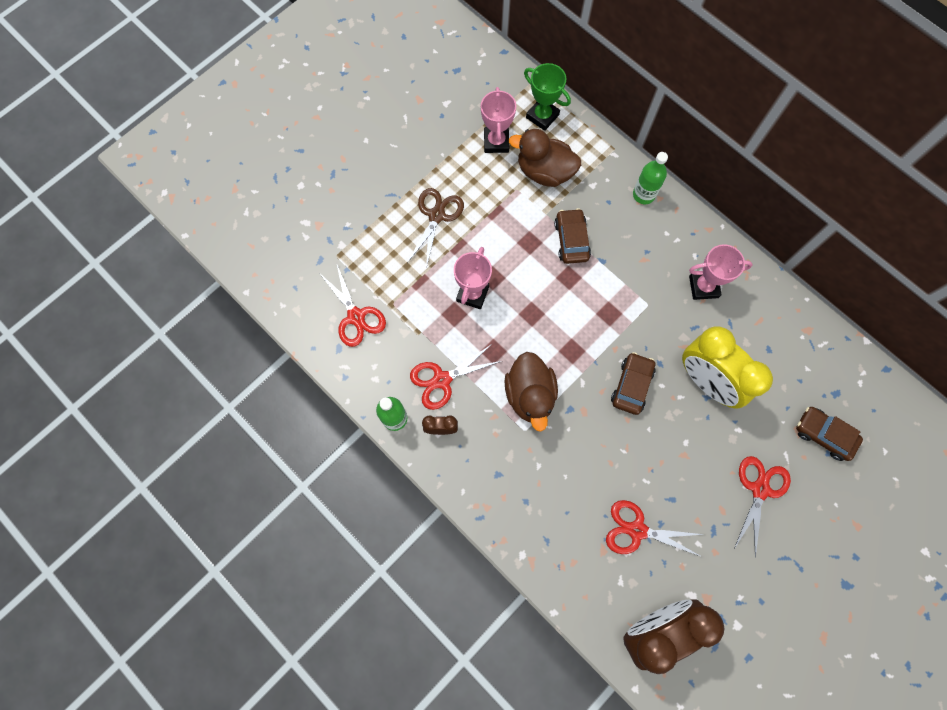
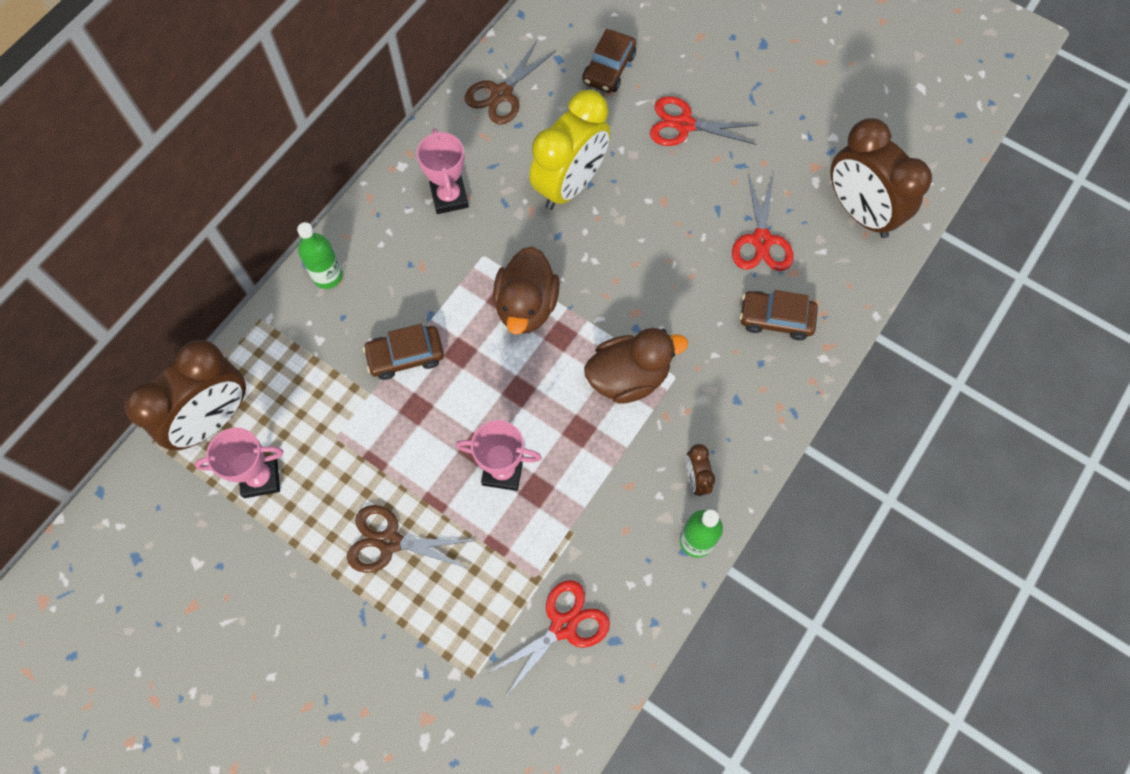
camera: 100 degrees left, 5 degrees down
red scissors [410,344,501,410] -> none
brown duck [509,129,581,187] -> brown duck moved to [493,246,560,335]
green trophy [524,63,571,131] -> brown clock [125,340,246,451]
brown car [611,352,656,415] -> brown car moved to [740,290,818,340]
none -> brown scissors [465,41,556,125]

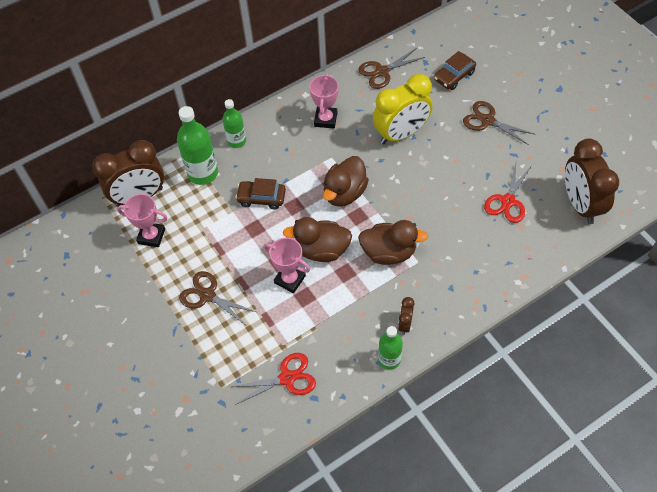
camera: 25 degrees right, 10 degrees down
red scissors [650,96,759,146] -> brown scissors [463,101,536,145]
brown car [740,290,818,340] -> none
none -> green bottle [177,106,218,185]
none -> brown duck [283,217,352,262]

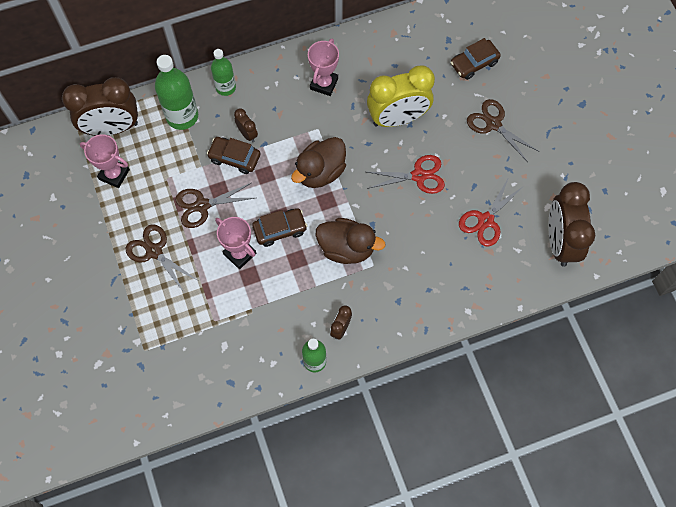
camera: 10 degrees right, 10 degrees up
red scissors [232,353,316,405] -> red scissors moved to [367,155,445,194]
brown duck [283,217,352,262] -> brown car [252,208,307,247]
brown scissors [358,48,425,89] -> brown scissors moved to [175,183,255,228]
none -> brown clock [234,108,258,142]

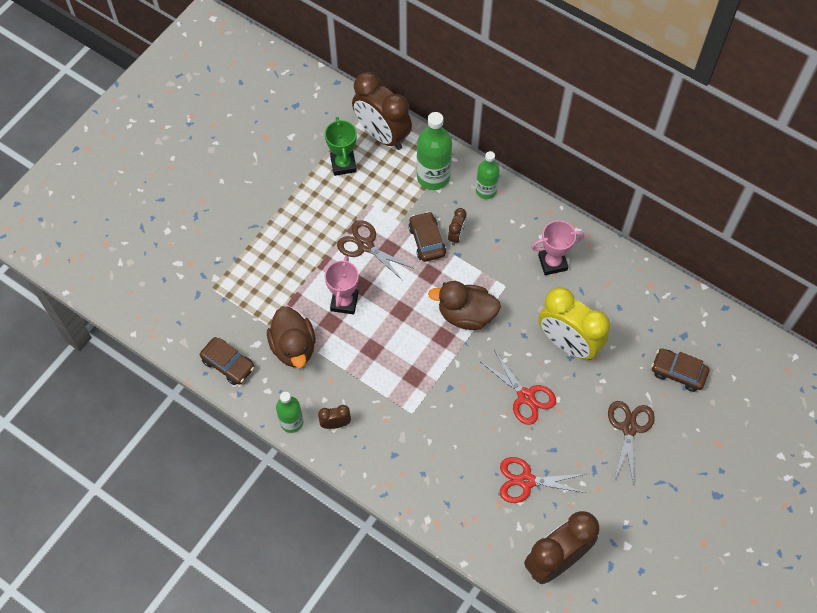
camera: 55 degrees right, 5 degrees down
pink trophy [80,134,130,188] -> green trophy [325,117,357,176]
brown scissors [126,224,198,292] -> none
brown car [252,208,307,247] -> brown car moved to [200,337,255,385]
brown duck [316,218,385,264] -> brown duck moved to [267,306,315,368]

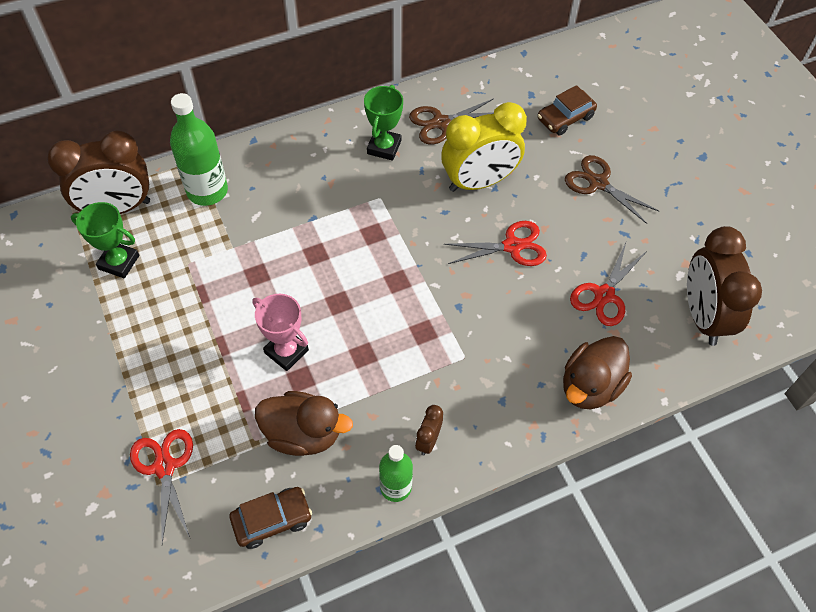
camera: 60 degrees left, 5 degrees down
brown scissors [337,220,415,281] -> brown scissors moved to [409,99,494,145]
brown car [408,211,446,262] -> none
brown duck [428,281,501,330] -> brown duck moved to [563,336,632,409]
brown clock [448,208,467,245] -> none
green bottle [476,151,500,199] -> none
pink trophy [531,220,584,275] -> green trophy [364,85,403,161]
none -> red scissors [130,429,193,544]

